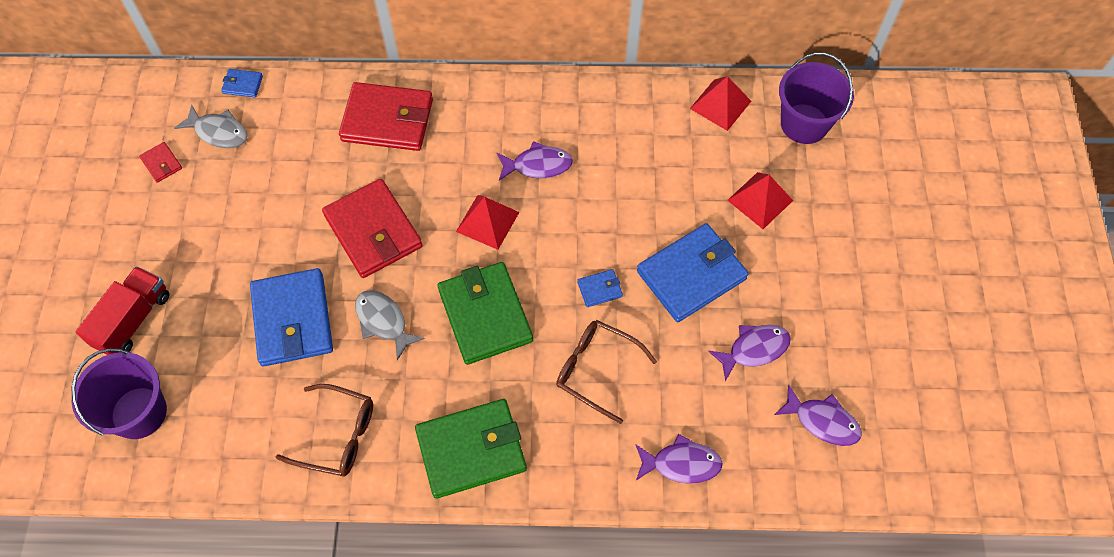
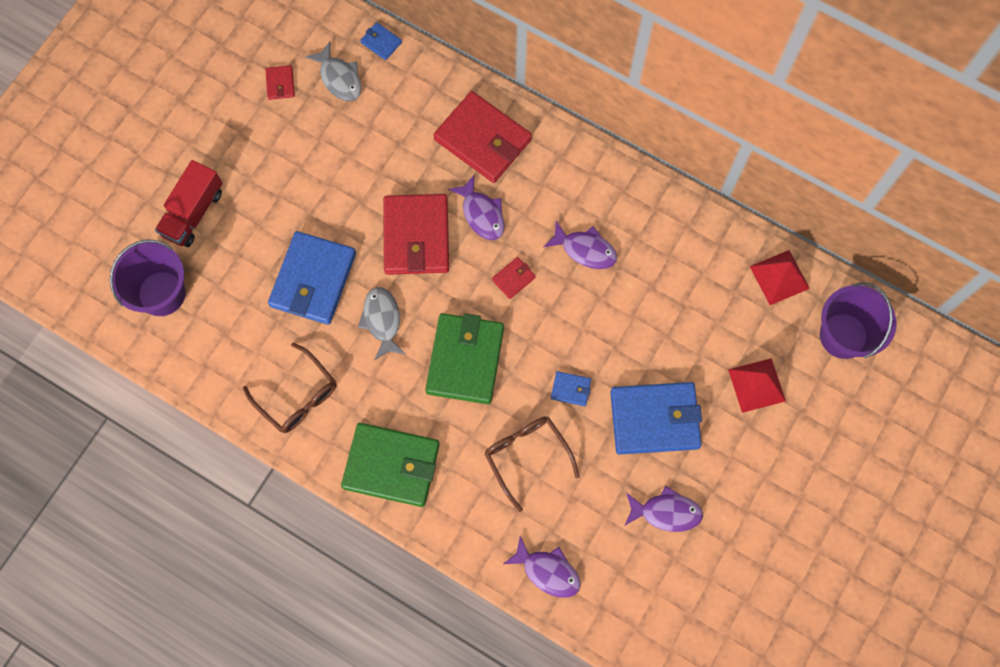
camera: 30 degrees right, 10 degrees up
red truck [76,266,169,355] -> red truck turned 150 degrees clockwise [155,160,223,247]
red pyramid [456,195,519,250] -> red wallet [492,257,536,299]
purple fish [774,384,862,446] -> purple fish moved to [448,175,504,240]

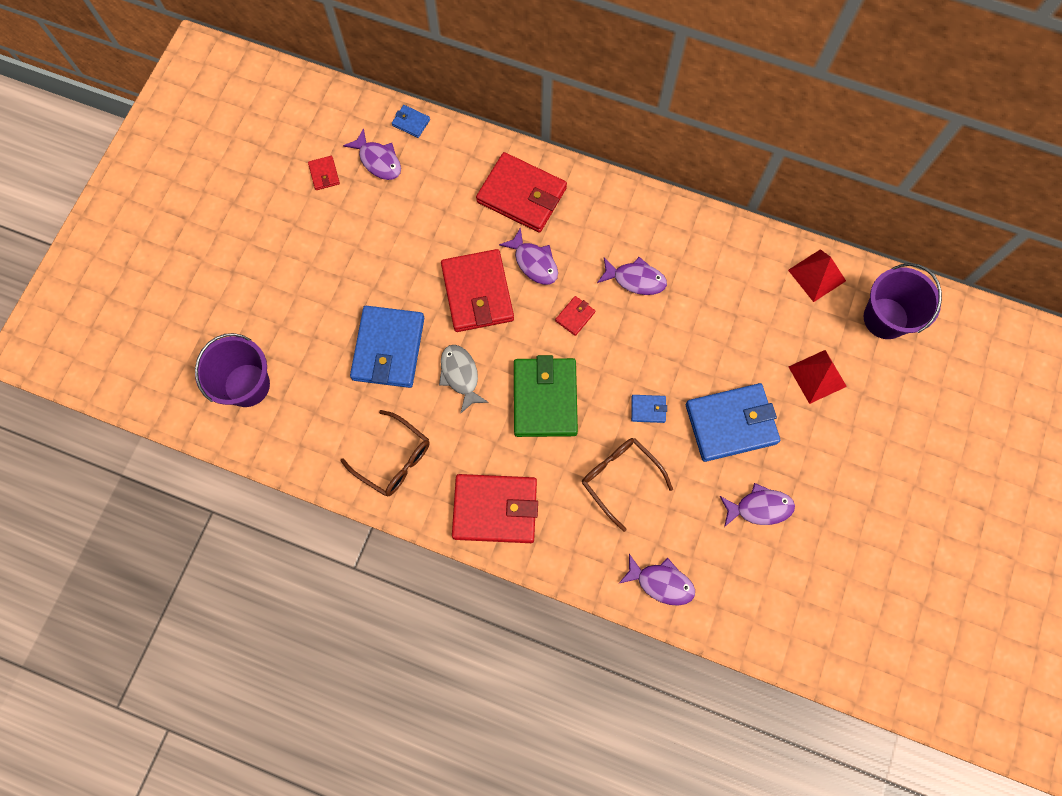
camera: 10 degrees left, 0 degrees up
red truck [155,160,223,247] -> none
grey fish [305,42,361,101] -> purple fish [343,128,401,180]
green wallet [341,423,440,507] -> red wallet [452,474,538,543]

